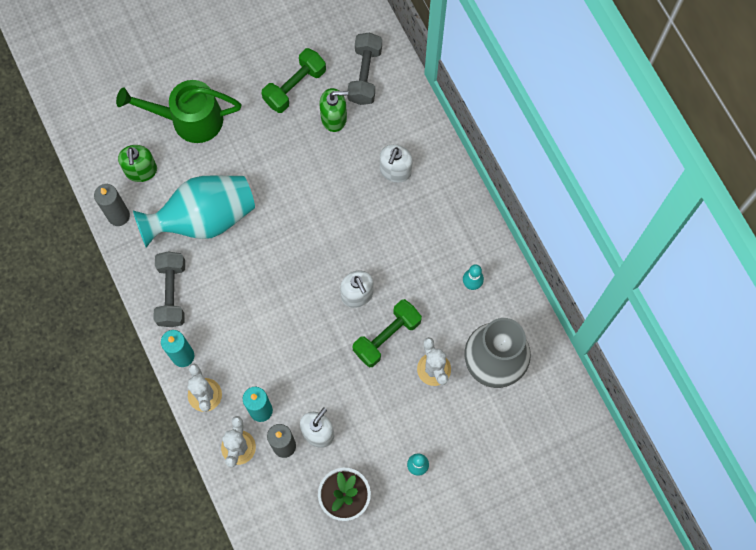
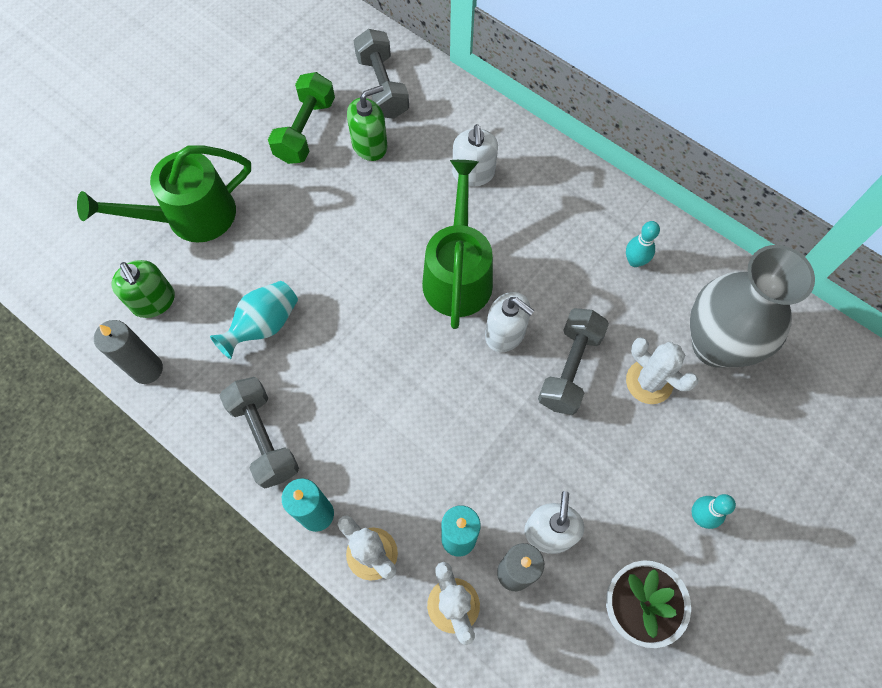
camera: 25 degrees left, 5 degrees down
turquoise vase [133,175,255,248] -> turquoise vase [210,281,298,359], size x0.55
green dumbbell [353,299,422,367] -> grey dumbbell [538,308,609,415]
none -> green watering can [422,160,493,329]

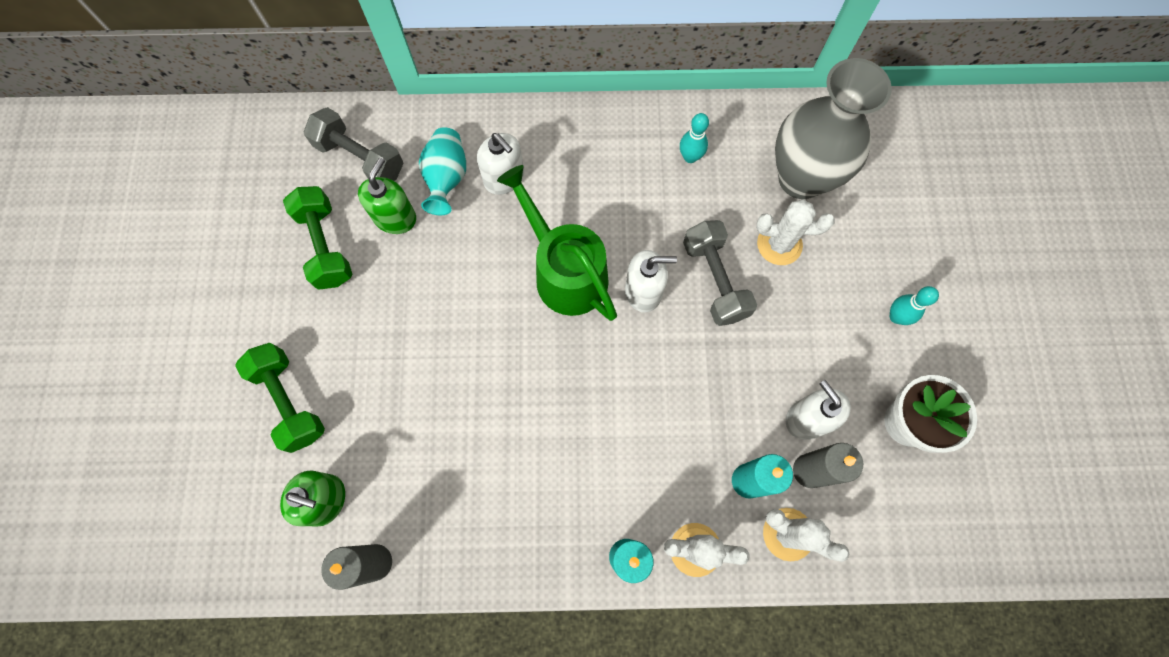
camera: 40 degrees left, 5 degrees up
green watering can [77,145,251,243] -> green dumbbell [235,343,325,453]
turquoise vase [210,281,298,359] -> turquoise vase moved to [419,127,466,215]
grey dumbbell [220,377,299,489] -> none

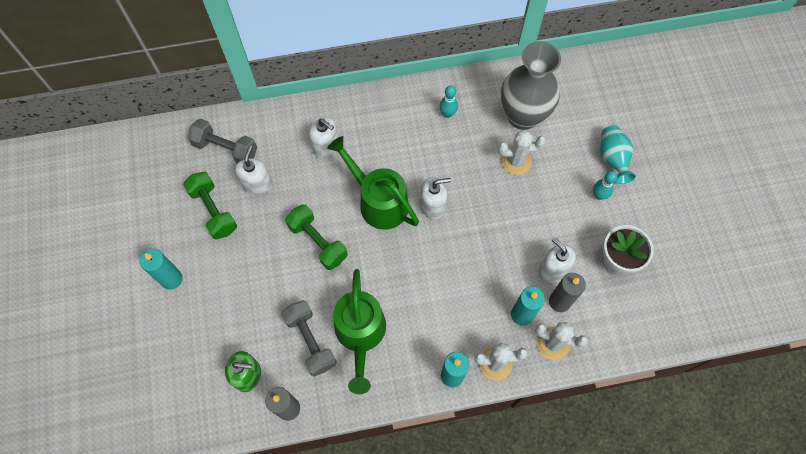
camera: 10 degrees left, 5 degrees down
green dumbbell [235,343,325,453] -> green dumbbell moved to [285,204,348,270]
green soap dispenser [358,157,416,234] -> white soap dispenser [235,146,273,195]
turquoise vase [419,127,466,215] -> turquoise vase moved to [600,125,636,184]
grey dumbbell [683,220,757,326] -> grey dumbbell moved to [281,300,337,376]
none -> turquoise candle [140,249,183,290]
none -> green watering can [333,269,386,394]

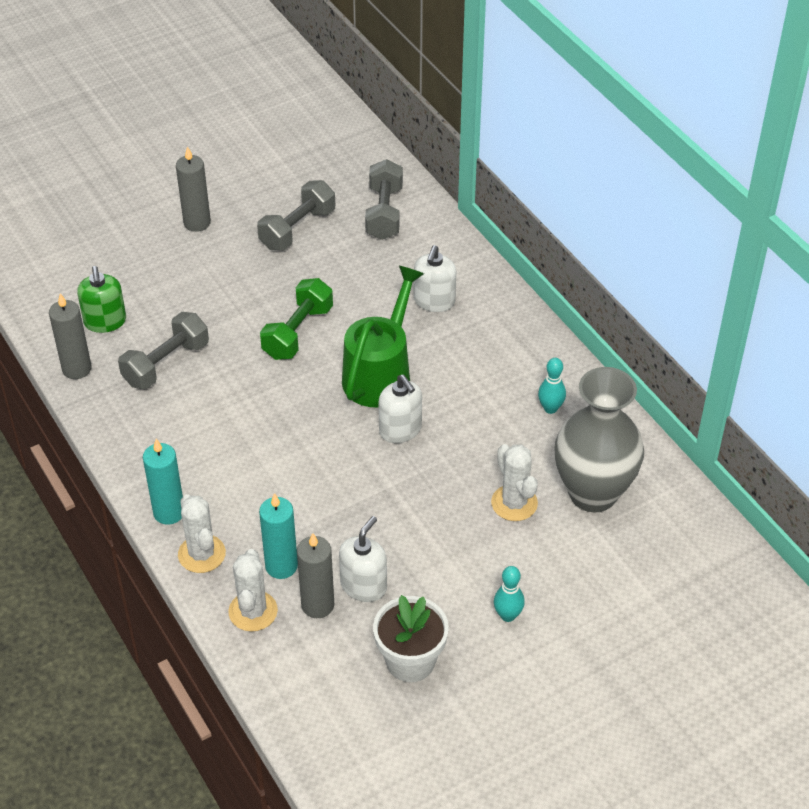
camera: 70 degrees right, 20 degrees down
turquoise candle [140,249,183,290] -> grey candle [176,146,211,232]
green dumbbell [183,172,237,240] -> grey dumbbell [257,180,335,250]
white soap dispenser [235,146,273,195] -> none
green watering can [333,269,386,394] -> none
turquoise vase [600,125,636,184] -> none

